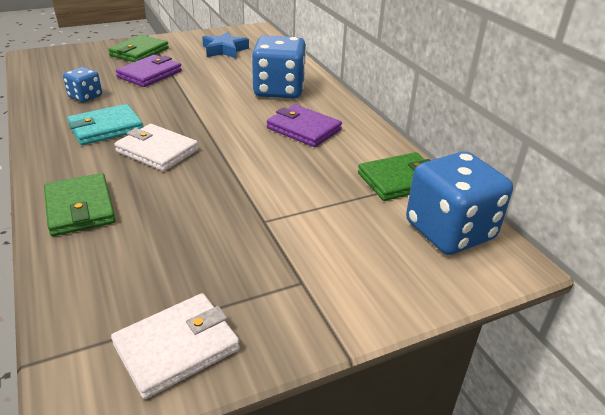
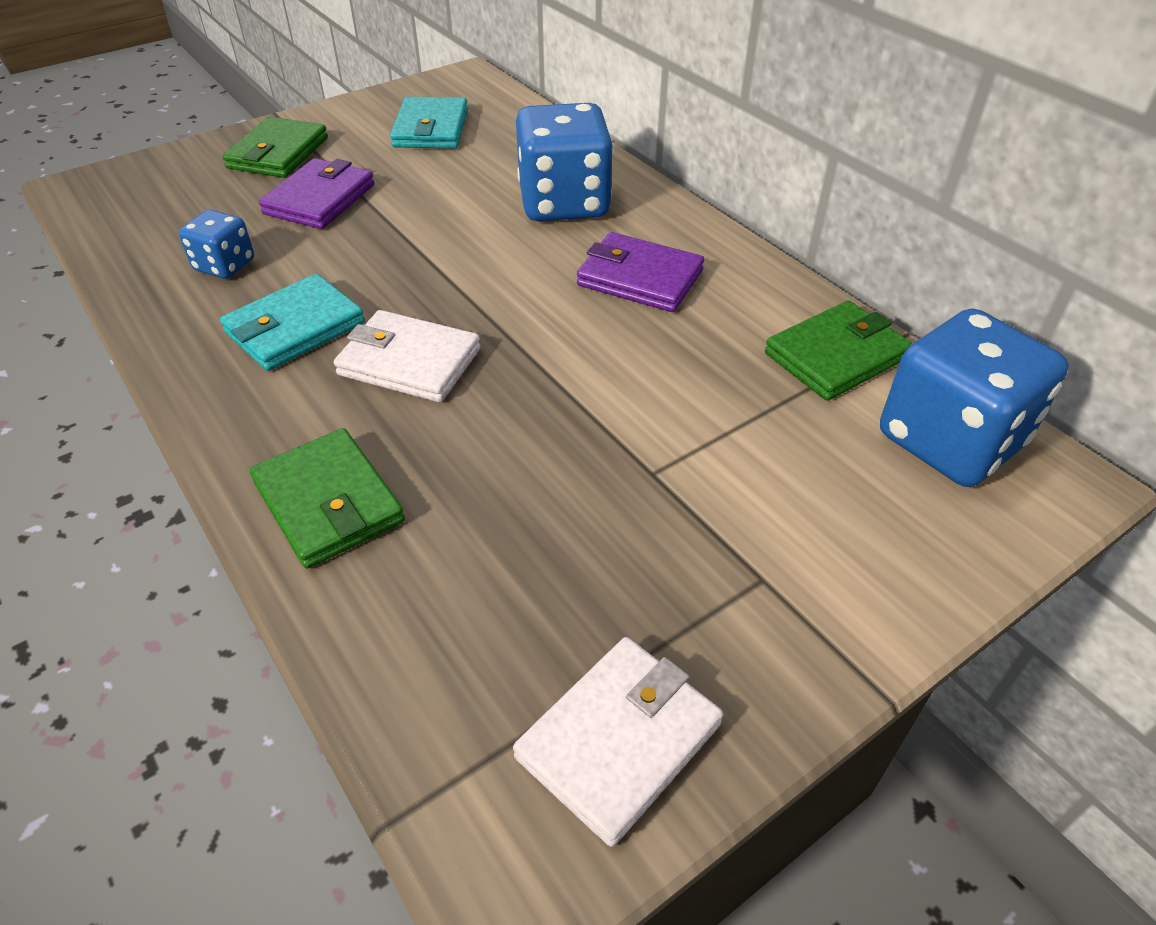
camera: 10 degrees left, 10 degrees up
blue star [202,32,249,58] -> turquoise wallet [390,97,468,149]

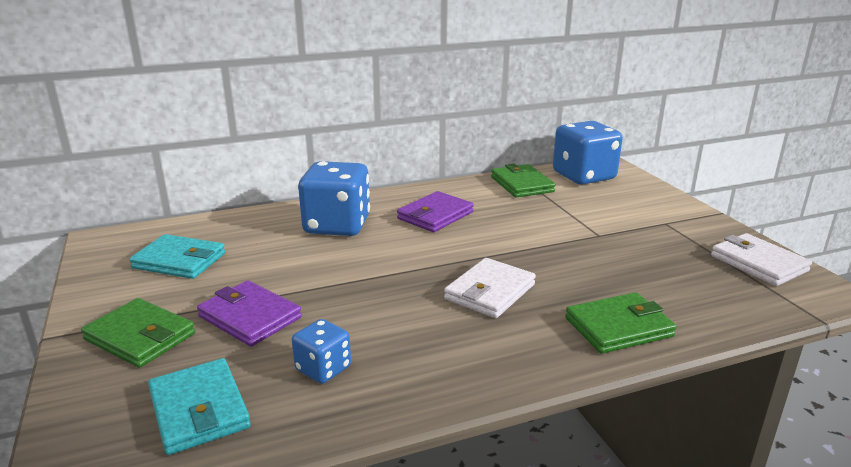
camera: 75 degrees left, 20 degrees down
turquoise wallet [220,274,365,371] -> turquoise wallet moved to [148,358,251,455]

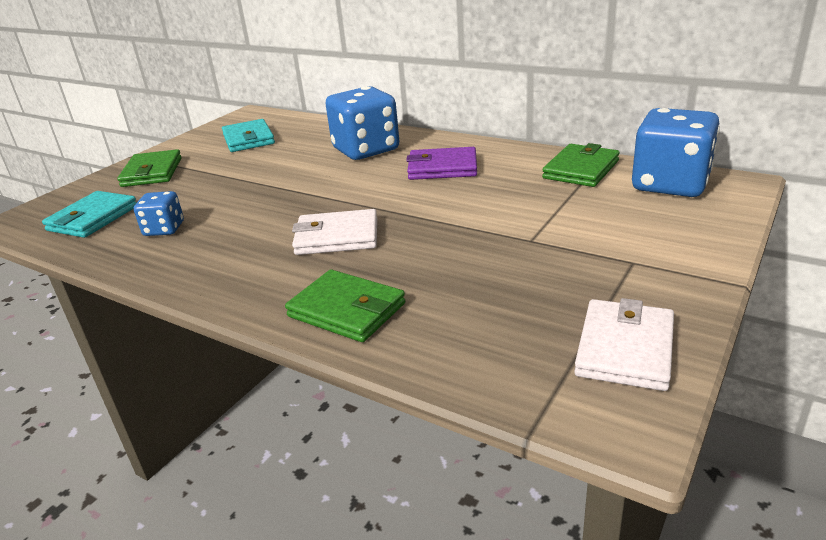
camera: 55 degrees right, 5 degrees up
purple wallet [197,280,302,346] -> none

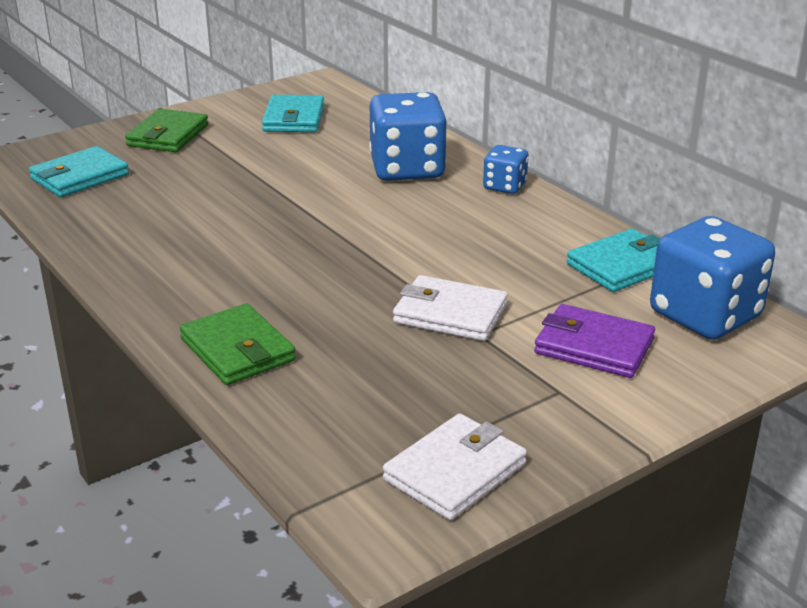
camera: 20 degrees right, 0 degrees up
blue dice [134,191,184,236] -> blue dice moved to [483,145,528,194]
white wallet [292,209,377,255] -> white wallet moved to [393,275,508,341]
purple wallet [406,147,477,180] -> purple wallet moved to [534,304,655,378]
green wallet [542,143,620,187] -> turquoise wallet [567,229,660,292]

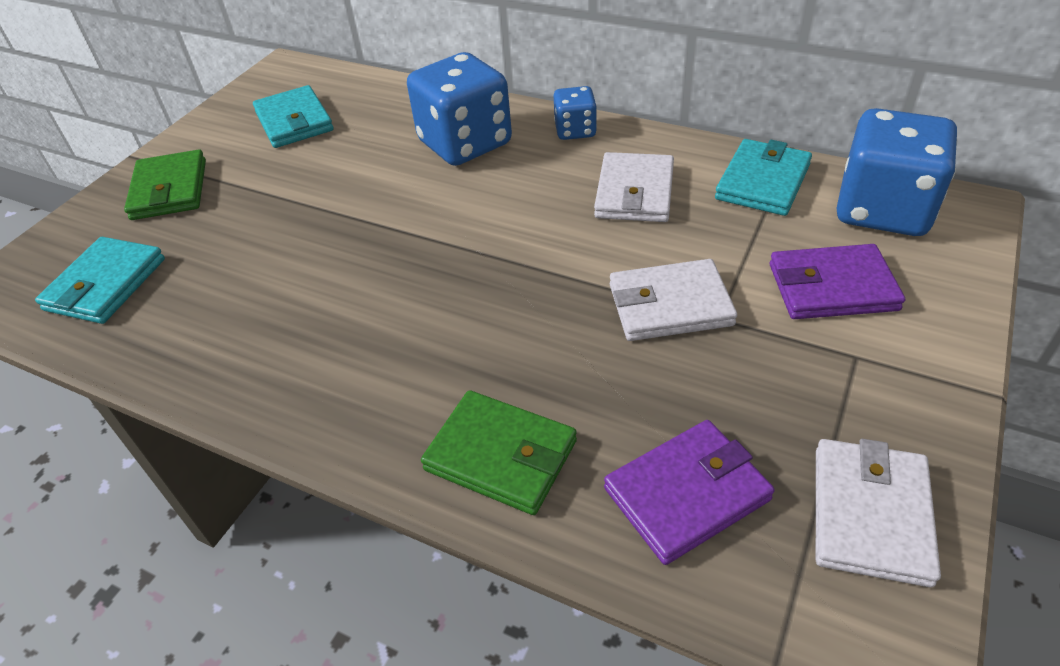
camera: 25 degrees left, 15 degrees up
none -> white wallet [594,152,674,222]
none -> purple wallet [604,420,775,565]

